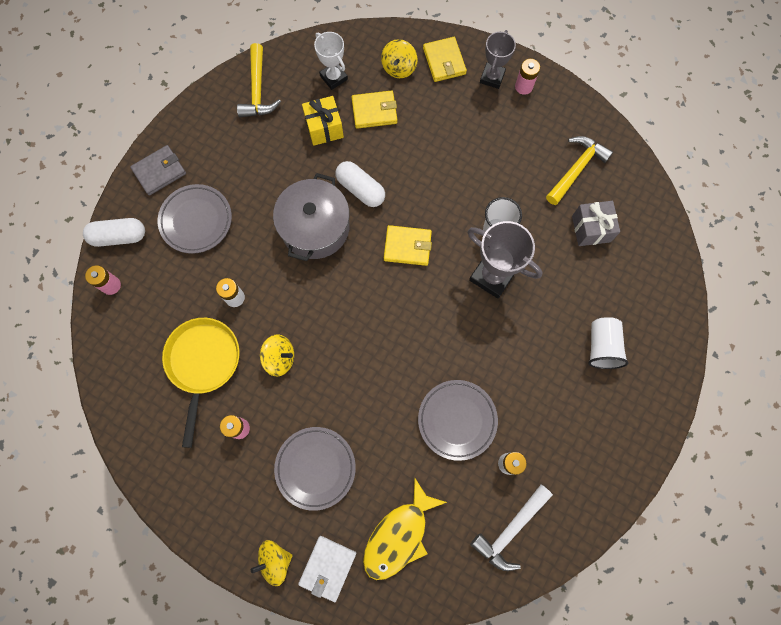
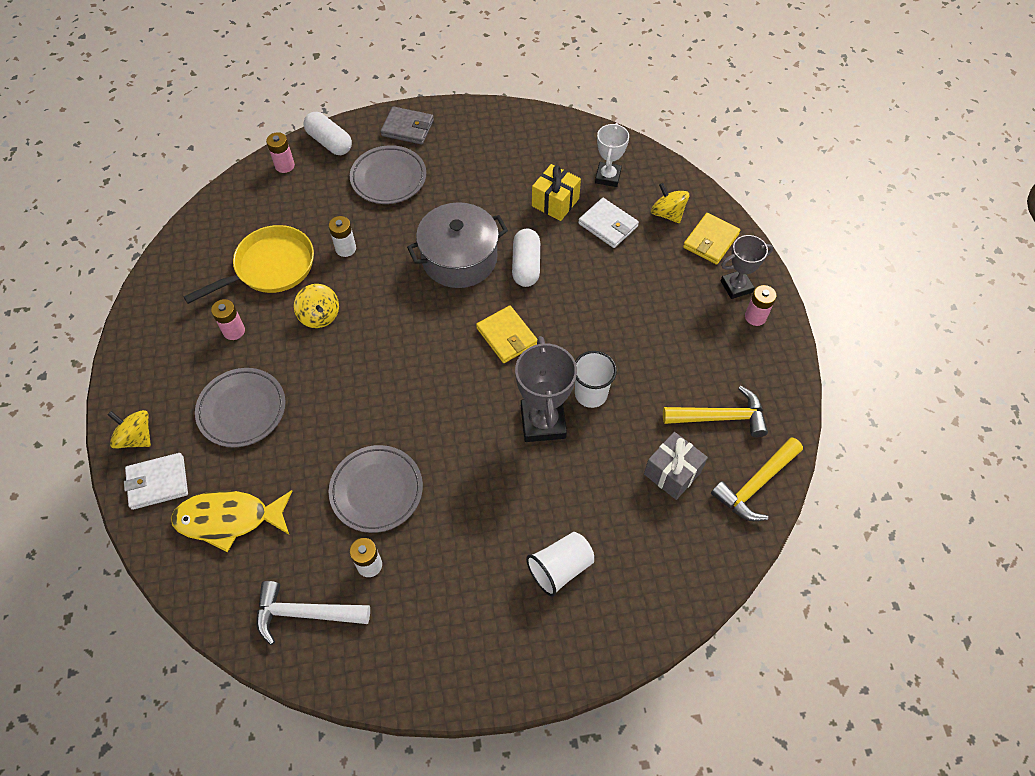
camera: 50 degrees right, 15 degrees down
yellow hammer [237,43,281,117] -> yellow hammer moved to [711,437,803,521]
yellow wallet [351,90,397,129] -> white wallet [578,198,639,248]
yellow spinning top [381,39,418,78] -> yellow spinning top turned 75 degrees clockwise [651,183,690,223]

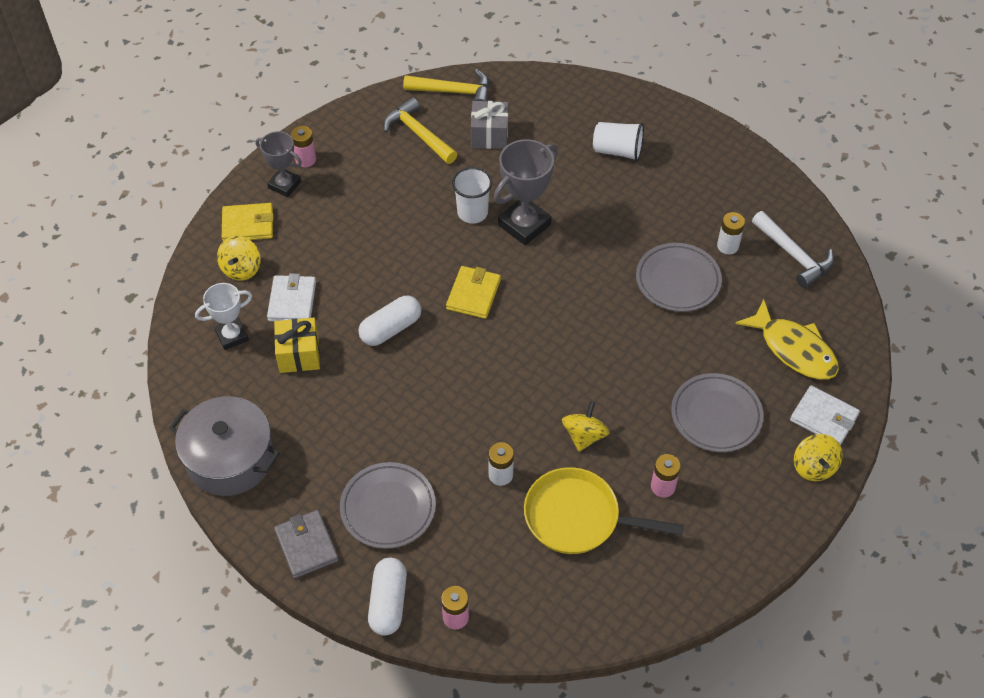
camera: 130 degrees left, 5 degrees down
grey pot [407,202,508,288] -> grey pot moved to [169,396,280,496]

